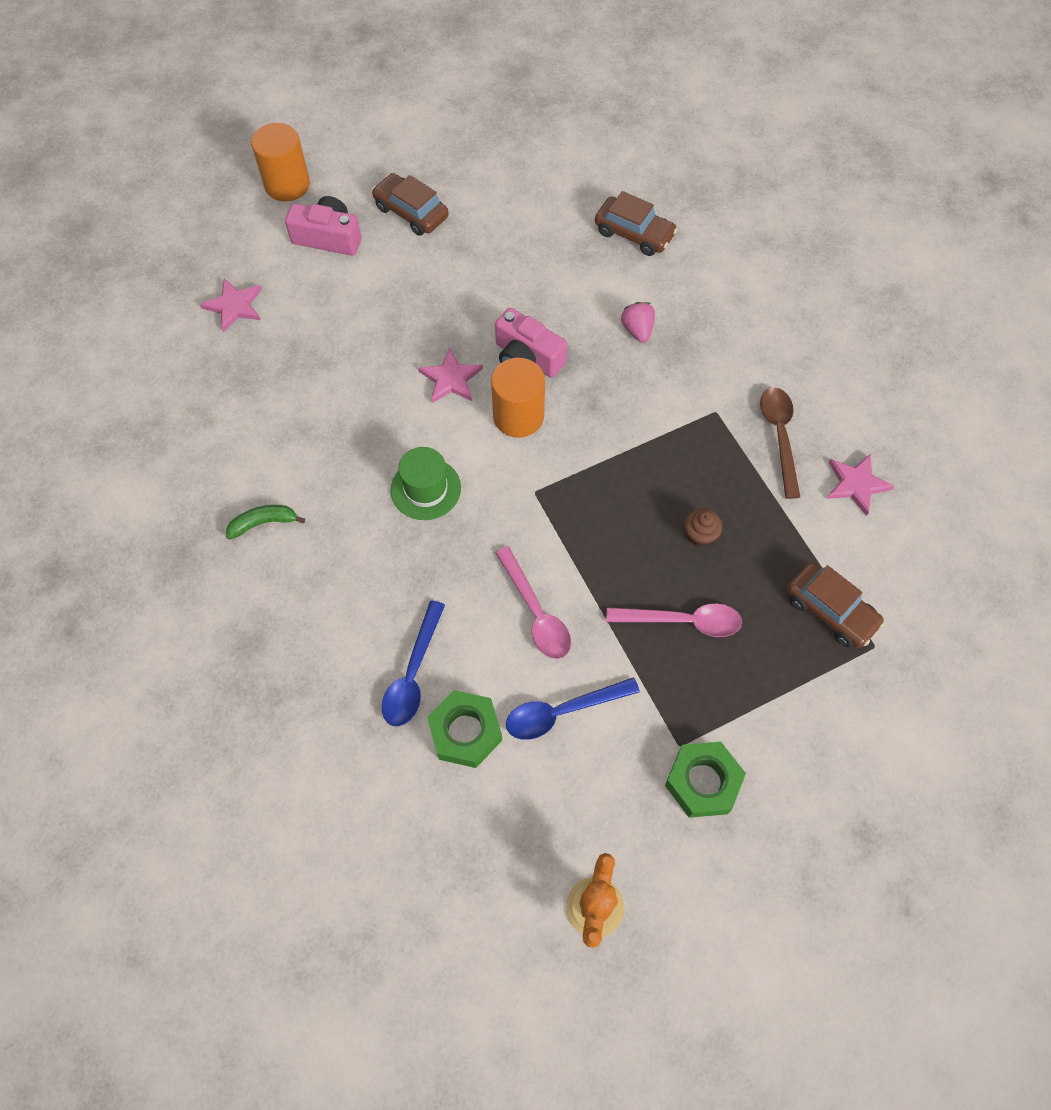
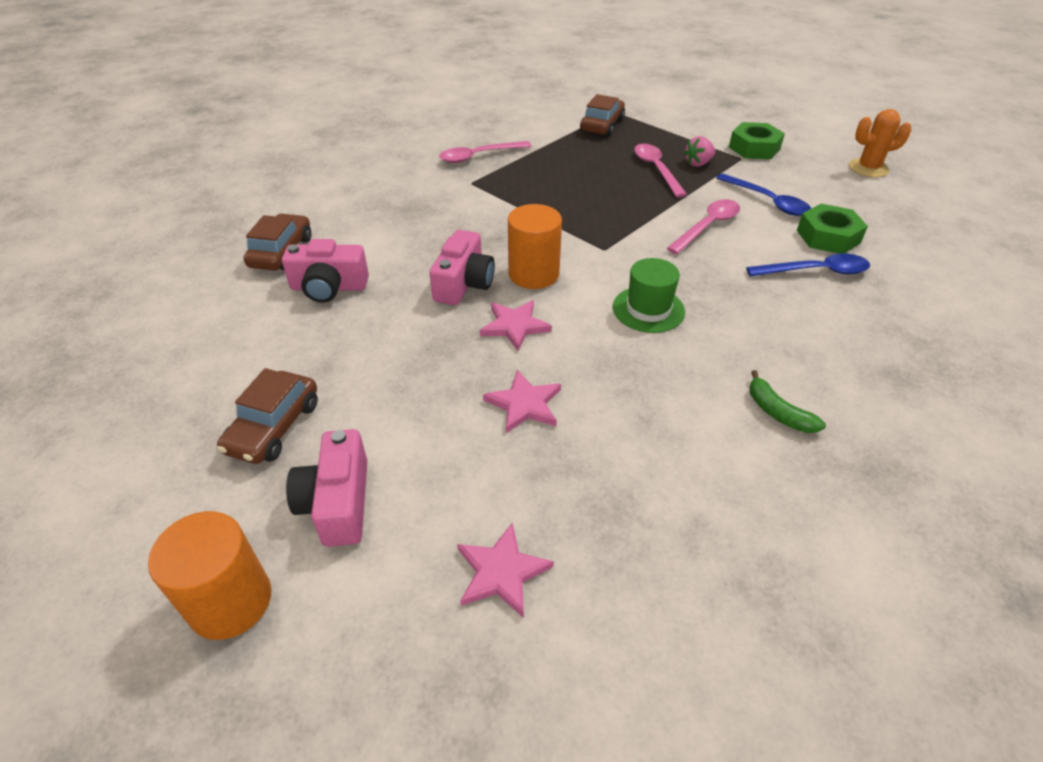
camera: 110 degrees left, 20 degrees down
pink strawberry [621,302,655,343] -> pink strawberry moved to [684,136,715,167]
brown cupcake [684,509,722,547] -> none
brown spoon [760,387,800,499] -> pink spoon [439,141,532,163]
pink star [827,454,895,516] -> pink star moved to [483,370,561,433]
none -> pink camera [282,239,369,303]

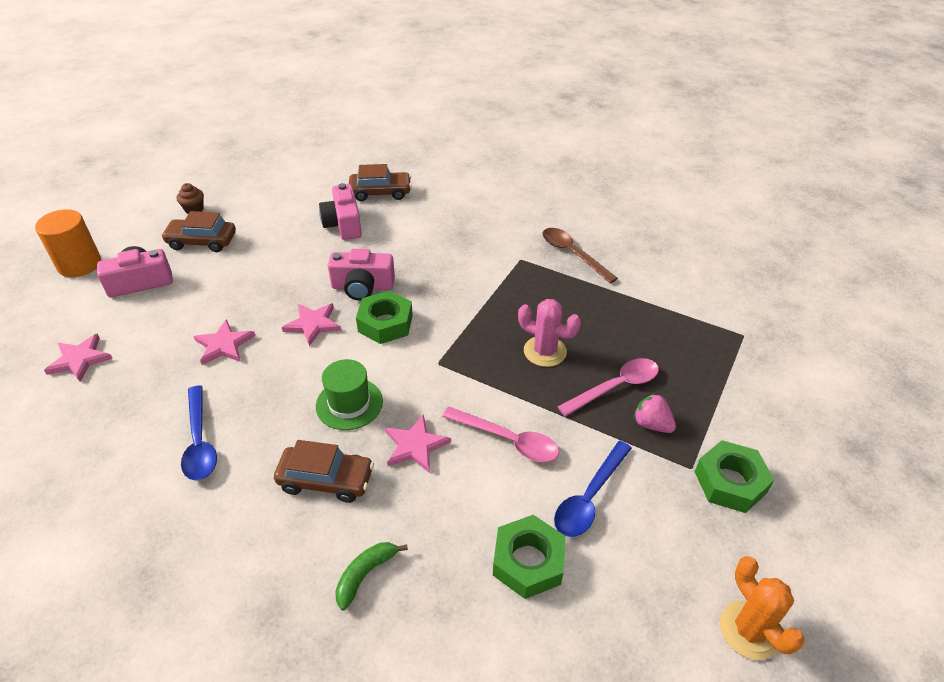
camera: 75 degrees right, 0 degrees up
pink spoon [439,141,532,163] -> brown spoon [542,228,618,283]
orange cylinder [508,204,562,289] -> green nut [356,291,413,344]
brown car [580,94,625,137] -> brown car moved to [274,440,374,503]
blue spoon [746,253,870,276] -> blue spoon moved to [181,385,217,481]
green banana [750,370,826,433] -> green banana moved to [335,542,408,610]
none -> brown cupcake [177,183,204,214]
none -> pink star [385,414,451,473]
none -> pink cactus [518,299,581,367]

